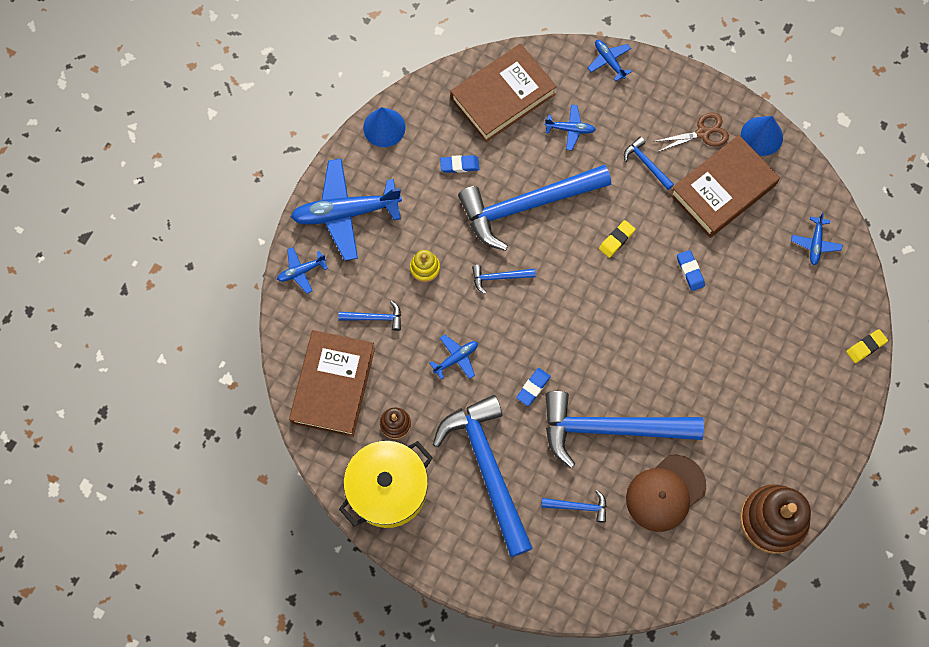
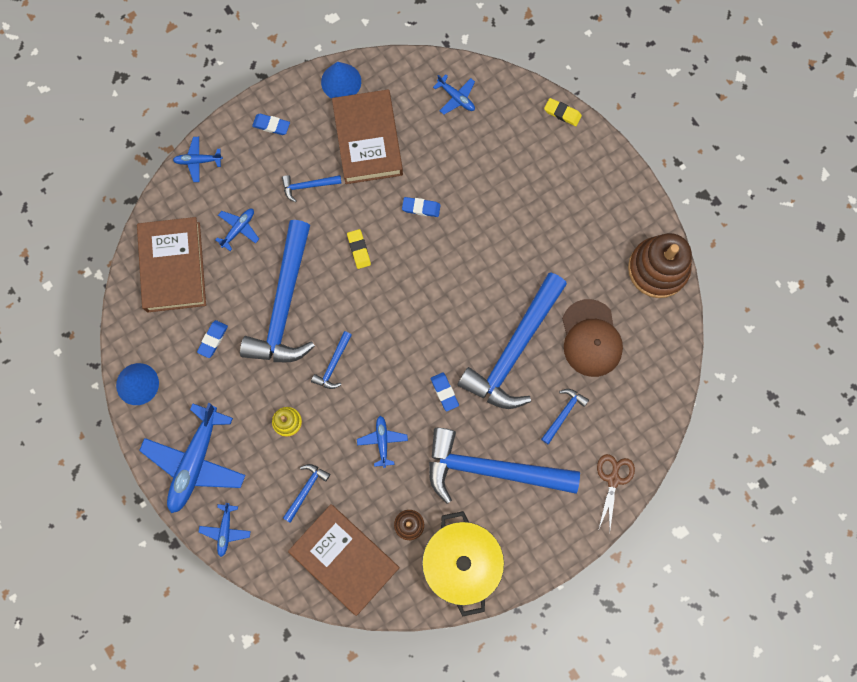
camera: 60 degrees left, 5 degrees up
brown scissors [653,113,729,152] -> brown scissors moved to [597,454,635,530]
yellow eraser [846,329,888,363] -> yellow eraser turned 60 degrees counterclockwise [544,98,582,126]
none -> blue eraser [252,114,290,135]

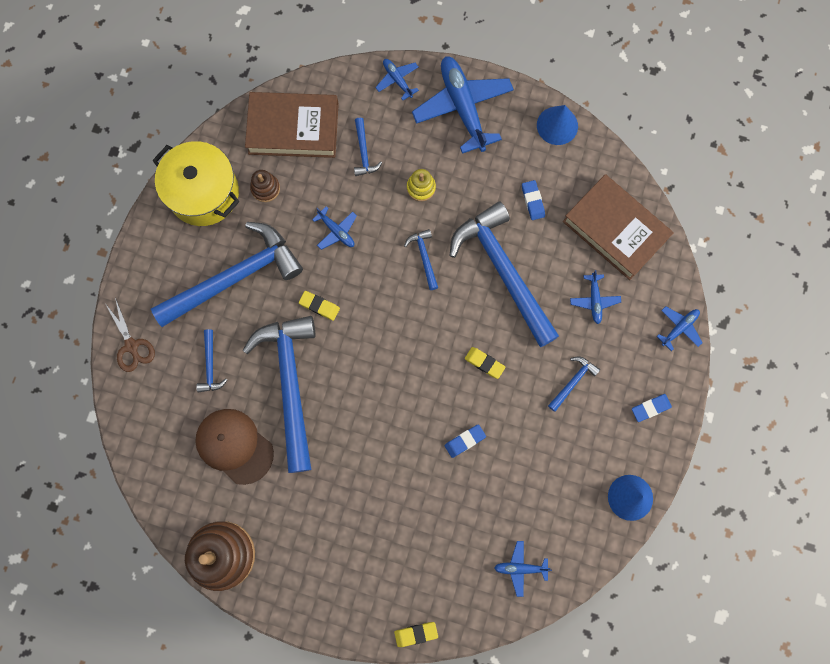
camera: 140 degrees right, 0 degrees up
brown book [332,89,403,184] -> none
blue eraser [431,372,459,411] -> yellow eraser [299,291,340,321]

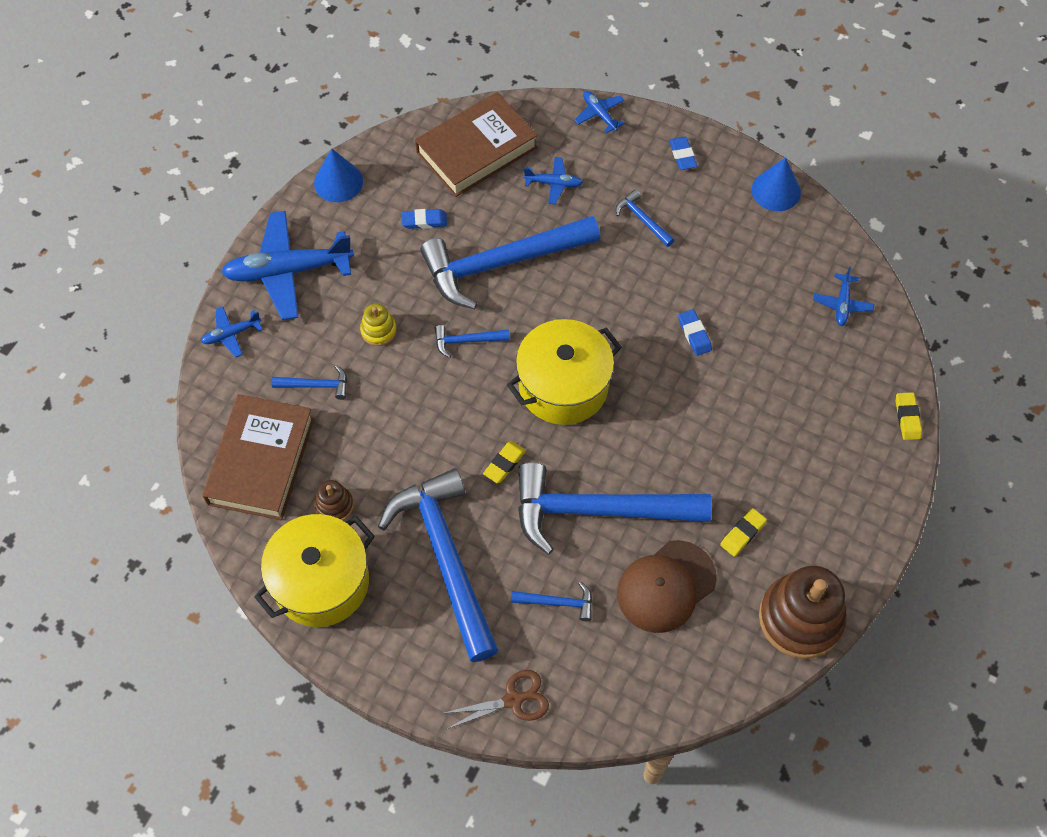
camera: 80 degrees left, 15 degrees down
blue plane [312,206,357,250] -> none
yellow eraser [465,347,506,379] -> yellow eraser moved to [720,508,767,557]
none -> yellow pot [507,319,622,425]

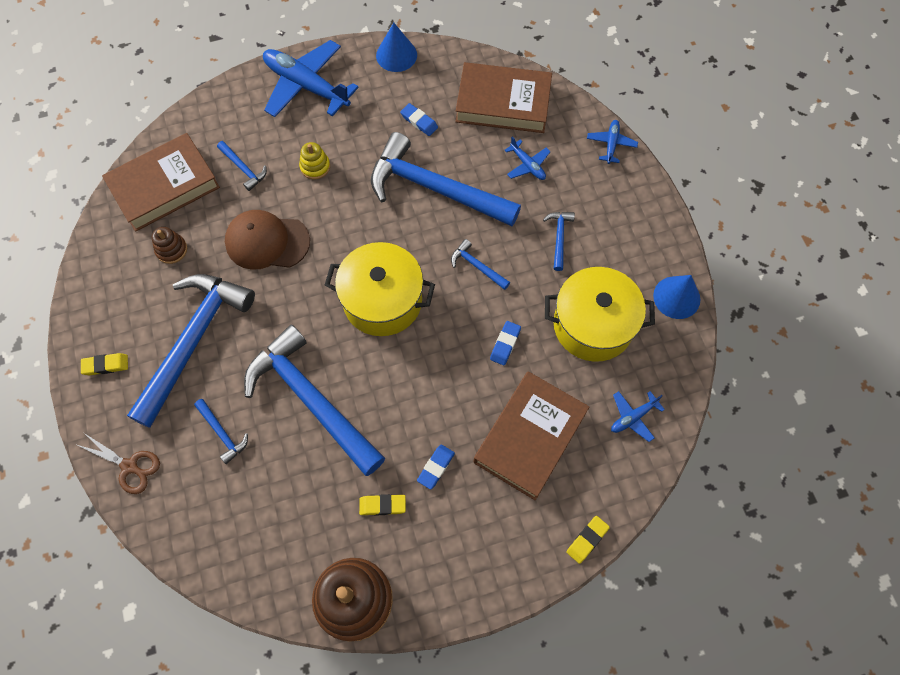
camera: 45 degrees right, 5 degrees up
blue plane [201,307,262,358] -> none
yellow pot [254,514,375,627] -> yellow pot moved to [545,267,655,362]
blue hammer [434,325,510,358] -> blue hammer moved to [451,239,510,290]
yellow eraser [483,441,526,483] -> yellow eraser moved to [81,353,128,375]
brown cap [617,540,717,633] -> brown cap moved to [225,210,310,270]
blue eraser [669,137,697,170] -> blue eraser moved to [417,445,455,489]
none -> brown book [474,371,589,500]

